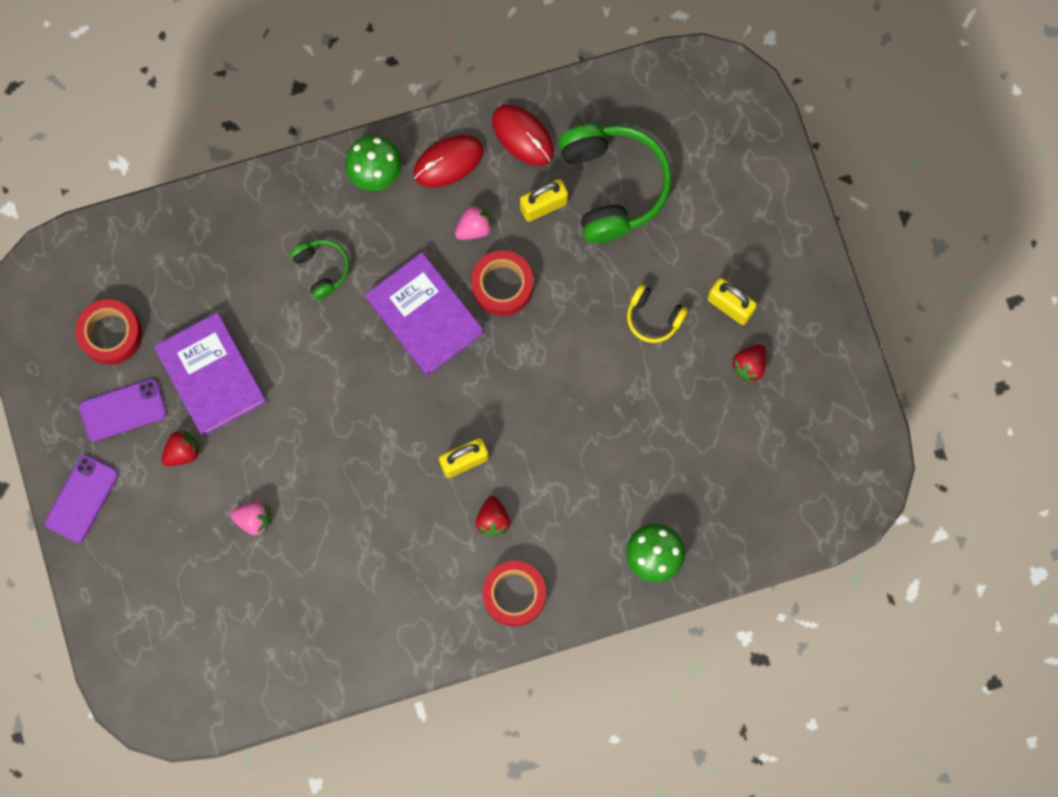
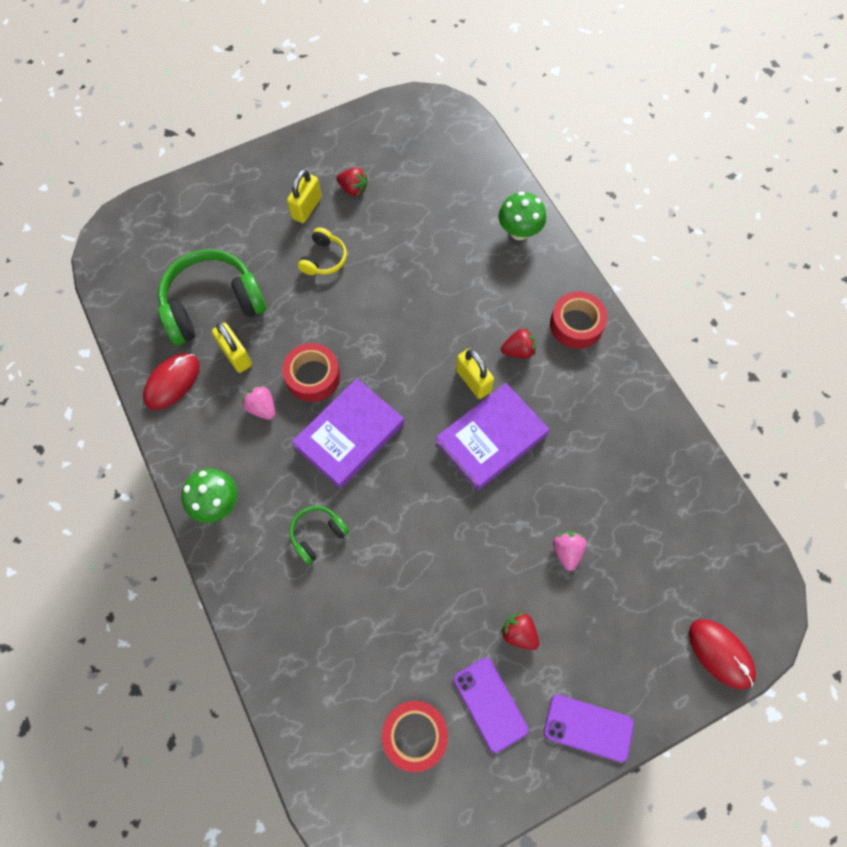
camera: 100 degrees left, 10 degrees down
purple book [154,312,267,436] -> purple book moved to [436,383,549,491]
red mouse [413,135,484,188] -> red mouse moved to [689,619,756,689]

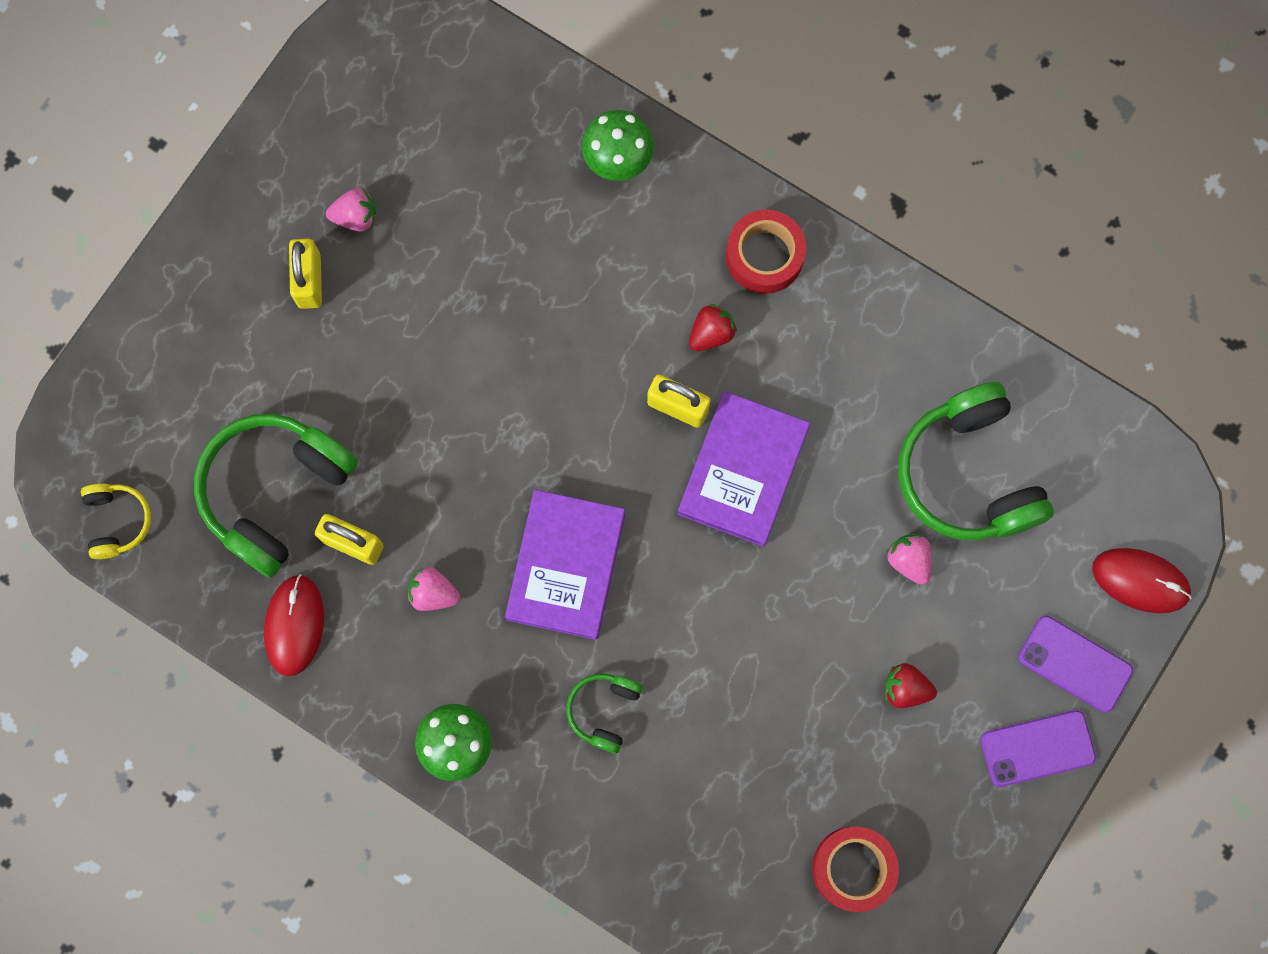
camera: 30 degrees left, 10 degrees up
red tape [282,343,340,402] -> none
yellow headphones [298,227,347,275] -> yellow headphones moved to [81,483,151,559]
red strawberry [336,168,368,196] -> pink strawberry [326,188,376,232]
purple phone [453,658,529,753] -> purple phone moved to [1018,616,1133,712]
none -> green headphones [898,382,1054,540]

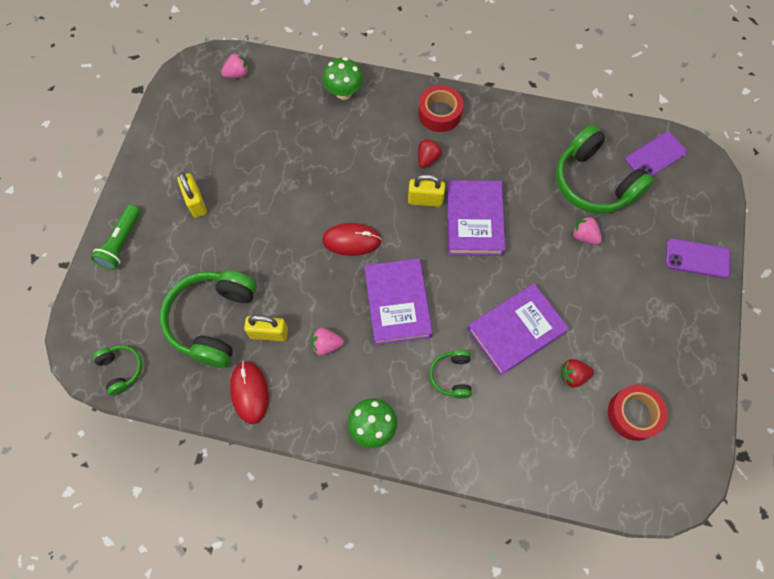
camera: 20 degrees left, 10 degrees down
yellow headphones [81,483,151,559] -> green headphones [93,345,142,396]
pink strawberry [326,188,376,232] -> pink strawberry moved to [221,53,249,78]
red strawberry [885,663,937,708] -> red strawberry moved to [561,359,594,388]
purple phone [981,710,1096,787] -> purple phone moved to [625,132,687,177]
red mouse [1092,548,1192,613] -> red mouse moved to [322,223,382,256]
none -> green flashlight [91,205,140,270]
none -> purple book [467,283,569,376]

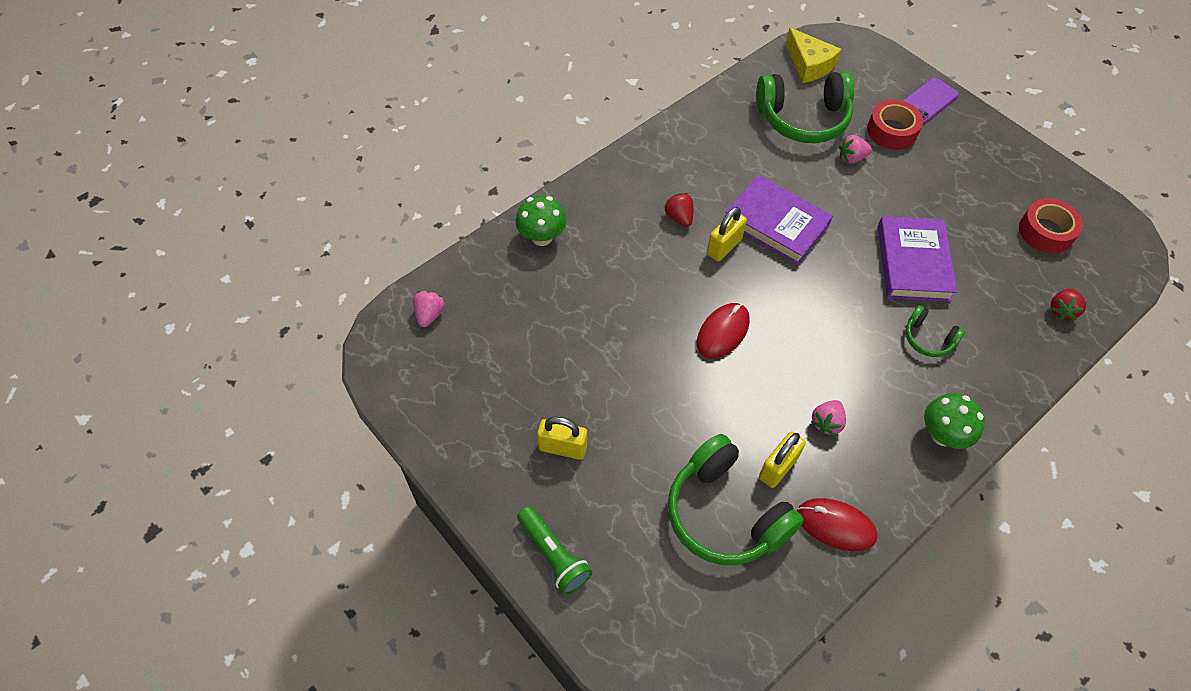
camera: 55 degrees left, 10 degrees down
green headphones [93,345,142,396] -> none
purple book [364,258,433,345] -> none
red tape [418,85,463,132] -> red tape moved to [867,99,923,150]
red strawberry [561,359,594,388] -> red strawberry moved to [1051,289,1086,320]
purple phone [625,132,687,177] -> yellow cheese [786,28,841,83]

